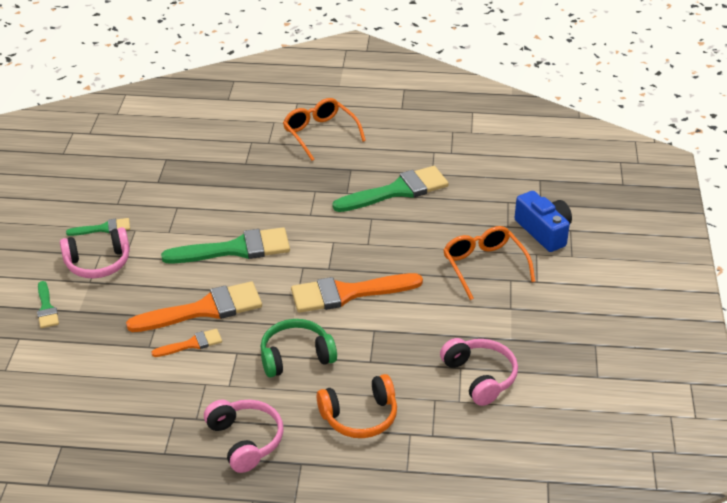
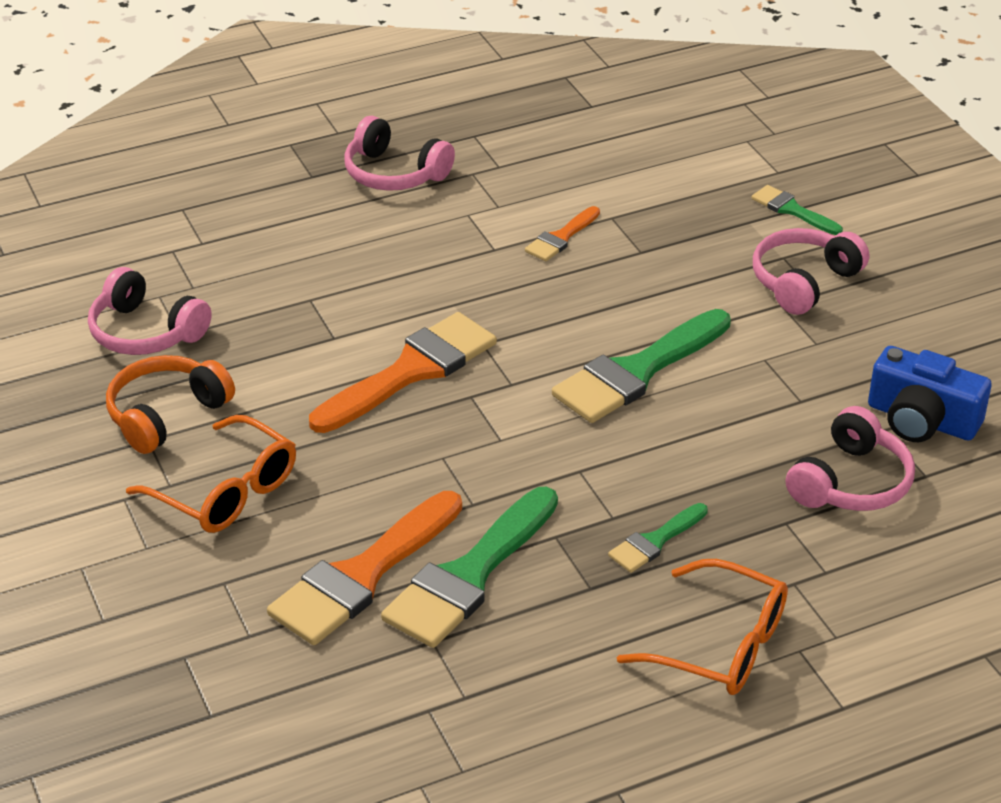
camera: 150 degrees right, 0 degrees up
green brush [66,218,130,236] -> green brush moved to [608,503,708,573]
orange brush [126,281,262,332] -> orange brush moved to [267,491,462,645]
green headphones [261,319,337,378] -> none
orange headphones [317,374,397,438] -> orange headphones moved to [106,355,235,454]
blue camera [514,191,572,252] -> blue camera moved to [868,346,992,442]
none -> pink headphones [786,406,915,511]

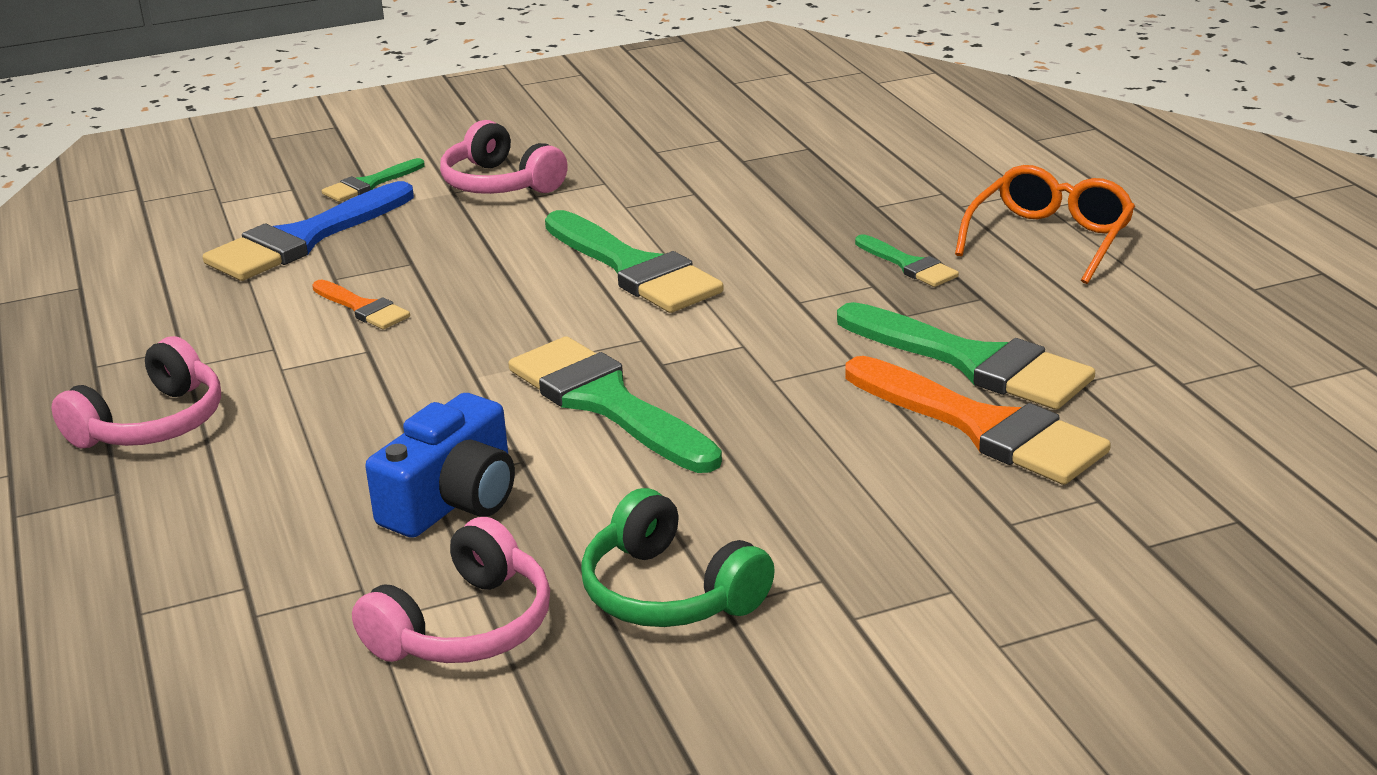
camera: 85 degrees left, 10 degrees down
orange headphones [106,355,235,454] -> green headphones [581,488,775,627]
orange glasses [126,415,296,533] -> none
orange brush [309,312,497,433] -> green brush [508,336,722,473]
pink headphones [786,406,915,511] -> none
blue camera [868,346,992,442] -> blue camera moved to [365,393,515,538]
none -> blue brush [203,181,414,281]

